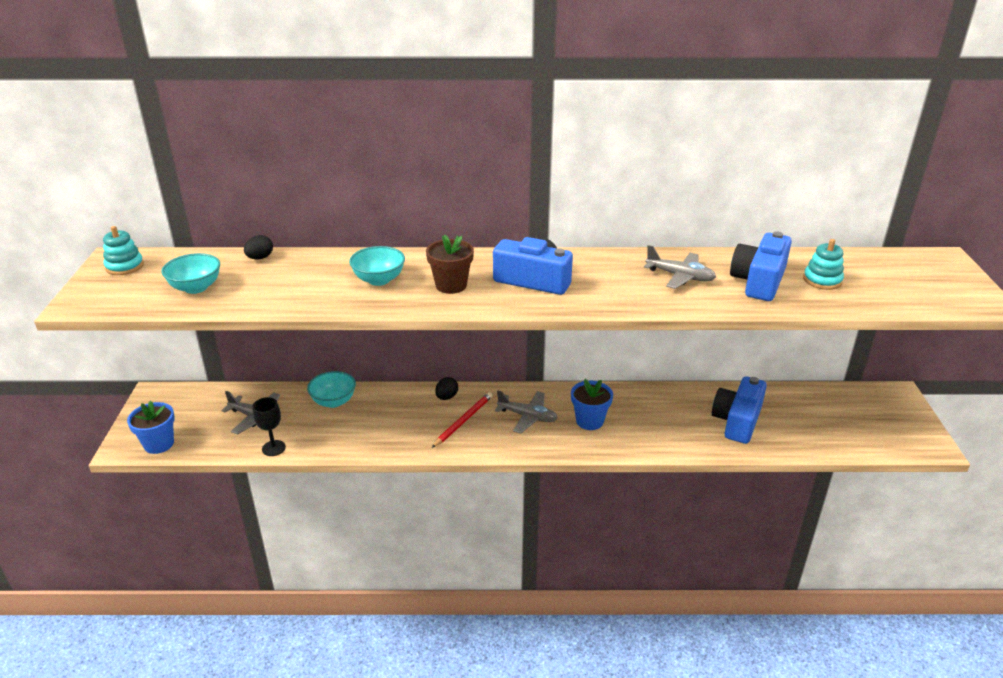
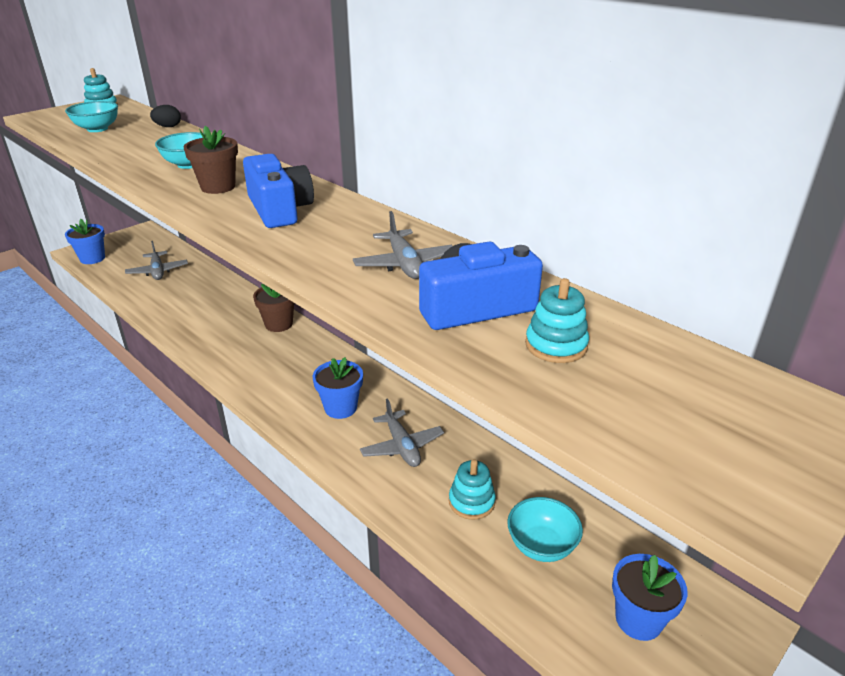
camera: 45 degrees right, 0 degrees up
black goblet [252,397,286,456] -> none
turquoise bowl [307,371,356,408] -> turquoise bowl moved to [507,497,583,562]
red pencil [432,392,493,448] -> none
black egg [435,377,458,400] -> brown flower pot [253,284,295,332]
grey plane [495,390,558,434] -> grey plane moved to [360,398,444,467]
blue camera [712,376,767,444] -> turquoise stacking toy [449,459,496,520]
none -> blue flower pot [612,554,688,641]

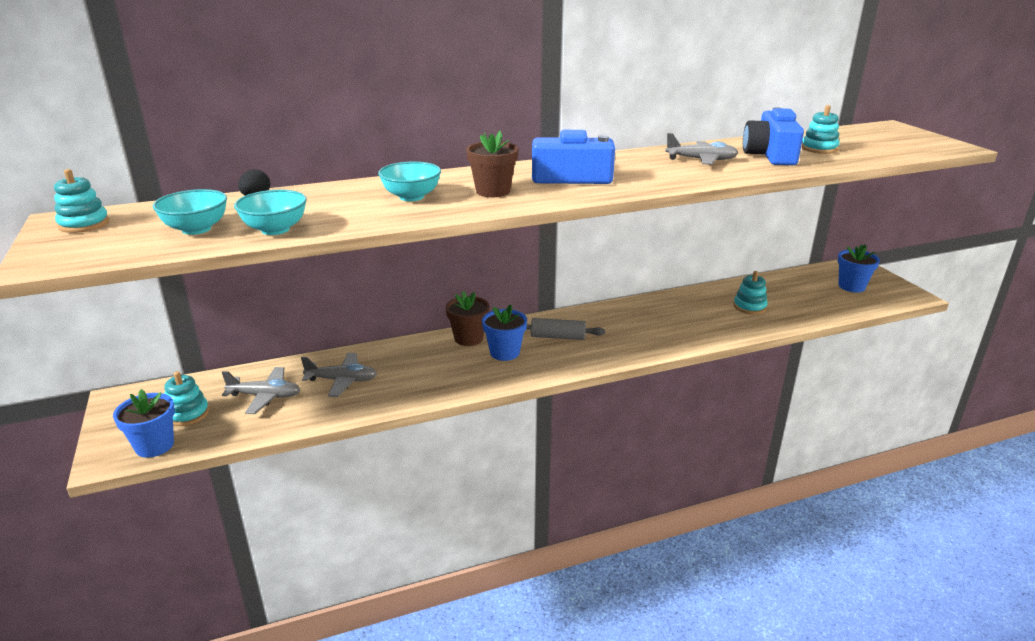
camera: 65 degrees left, 5 degrees down
blue flower pot [313,357,363,419] -> blue flower pot moved to [482,304,527,361]
grey plane [360,398,444,467] -> grey plane moved to [301,353,377,397]
turquoise bowl [507,497,583,562] -> turquoise bowl moved to [234,190,307,235]
none -> turquoise stacking toy [164,371,209,426]
none -> grey rolling pin [526,318,605,340]

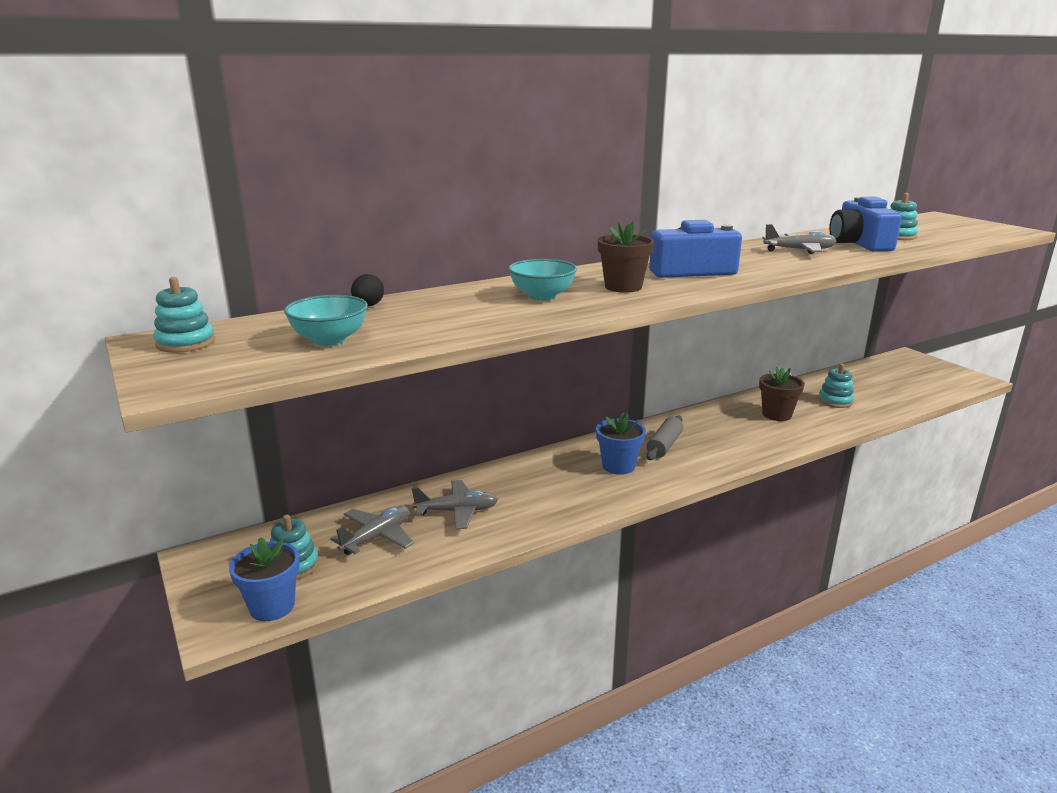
camera: 10 degrees left, 5 degrees down
grey plane [222,367,300,414] -> grey plane turned 45 degrees counterclockwise [330,506,414,555]
turquoise bowl [234,190,307,235] -> none
brown flower pot [446,291,490,346] -> brown flower pot moved to [759,367,805,421]
grey rolling pin [526,318,605,340] -> grey rolling pin turned 60 degrees counterclockwise [646,416,683,460]
blue flower pot [838,244,880,293] -> none

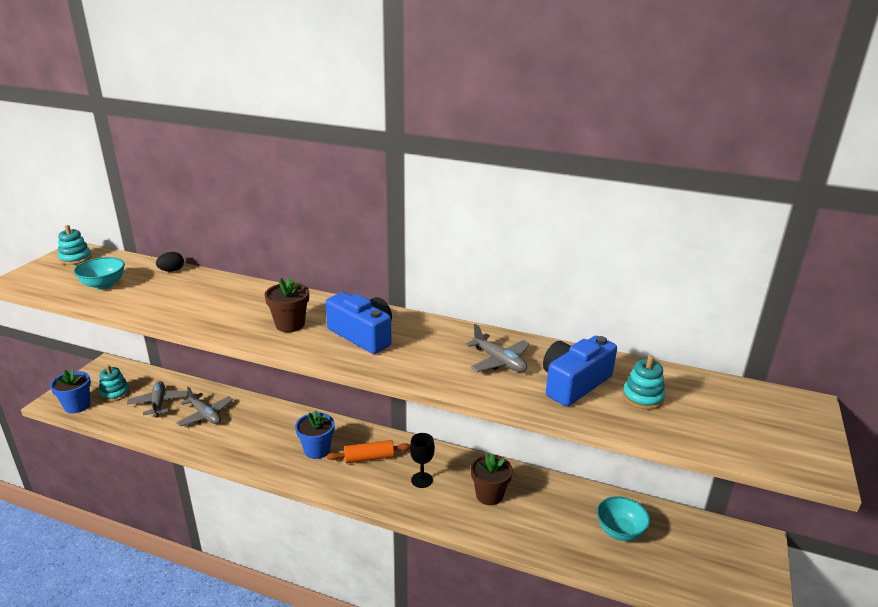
camera: 50 degrees right, 5 degrees up
grey plane [330,506,414,555] -> grey plane turned 105 degrees counterclockwise [127,381,188,418]
turquoise bowl [508,259,577,301] -> turquoise bowl moved to [597,496,650,541]
grey rolling pin [646,416,683,460] -> orange rolling pin [327,440,410,463]
turquoise stacking toy [818,363,854,408] -> none
none -> black goblet [410,433,435,488]

